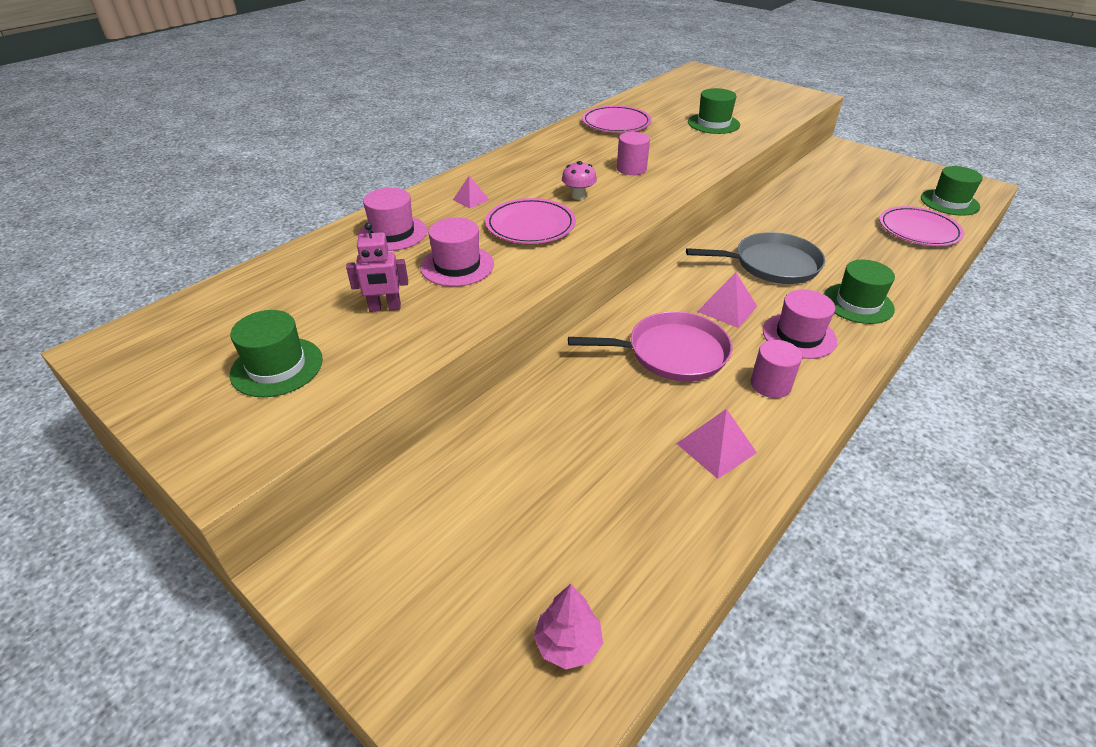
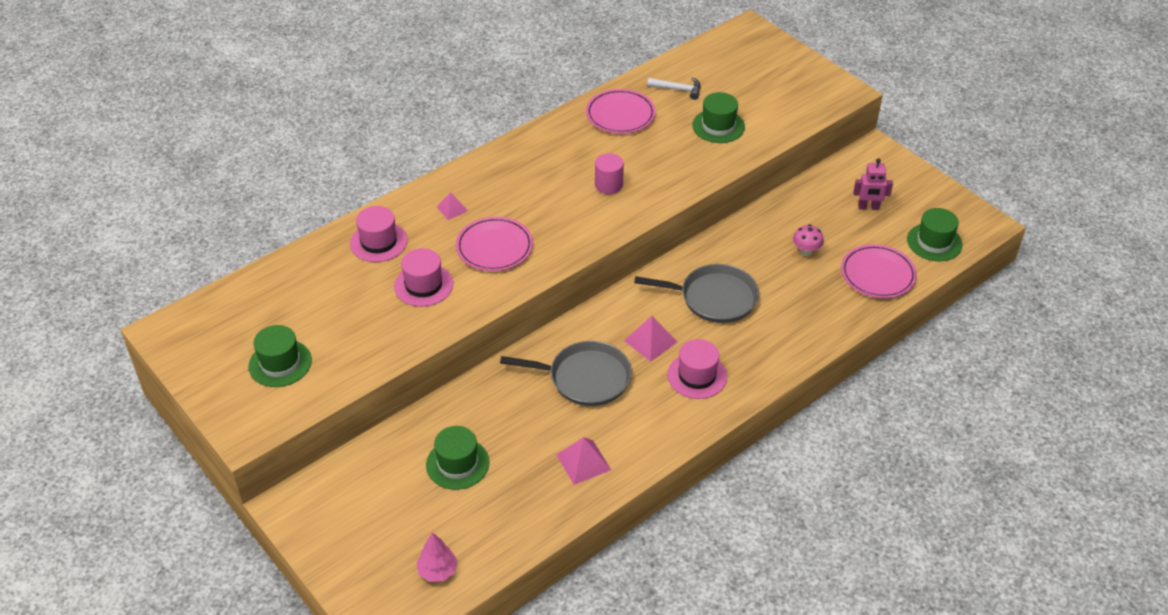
camera: 10 degrees right, 5 degrees up
pink robot [346,222,408,312] -> pink robot moved to [853,159,893,210]
pink mushroom [562,161,597,200] -> pink mushroom moved to [793,224,824,256]
pink pan [568,311,732,381] -> grey pan [500,341,632,406]
pink cylinder [751,340,802,398] -> none
green hat [824,260,895,324] -> green hat moved to [426,426,490,490]
none -> white hammer [647,77,700,100]

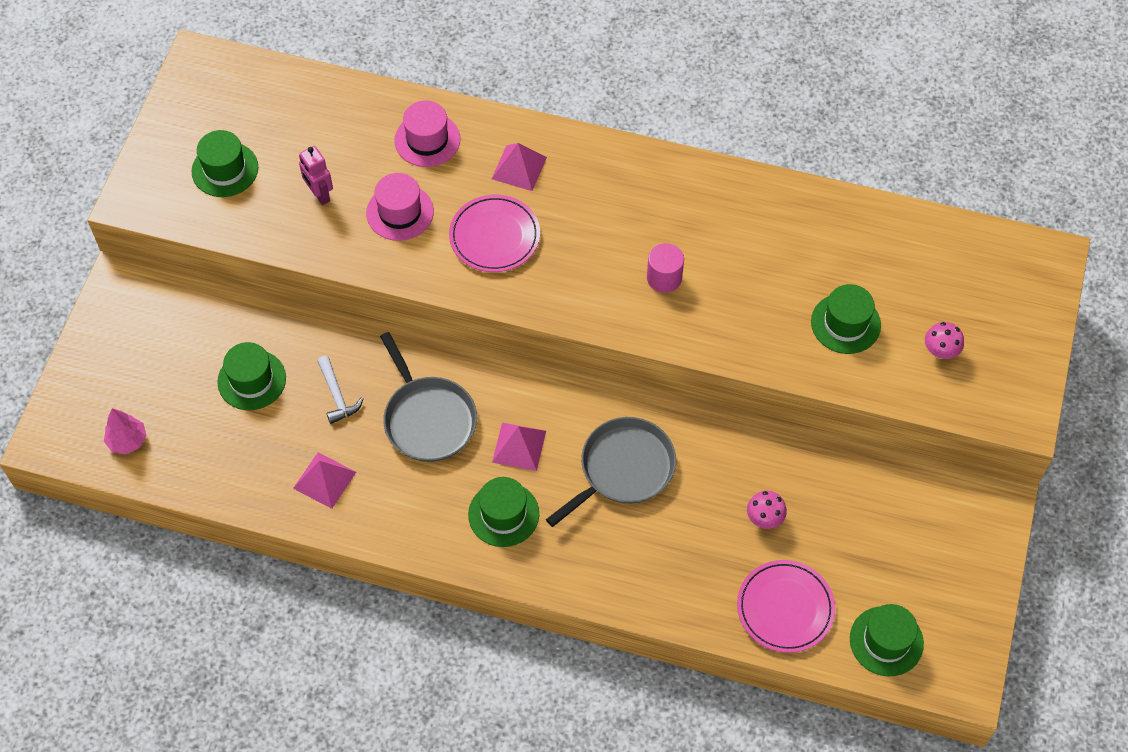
camera: 55 degrees right, 15 degrees up
pink pyramid [437,192,468,220] -> pink pyramid [492,143,547,191], size x1.58
pink plate [586,89,656,134] -> none
grey pan [634,264,759,323] -> grey pan turned 105 degrees counterclockwise [546,417,676,527]
white hammer [647,77,700,100] -> white hammer moved to [317,356,363,424]
pink hat [667,339,727,399] -> green hat [468,477,539,547]
pink robot [853,159,893,210] -> pink robot moved to [299,146,333,205]
none -> pink mushroom [925,322,964,359]

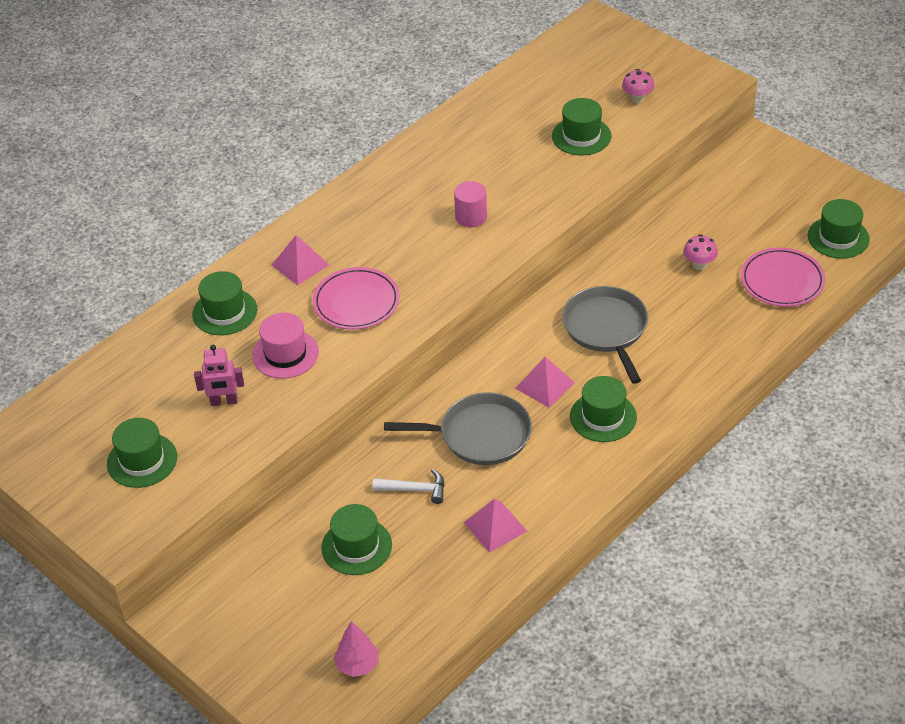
camera: 60 degrees left, 15 degrees down
pink hat [394,100,460,167] -> green hat [192,271,257,335]

